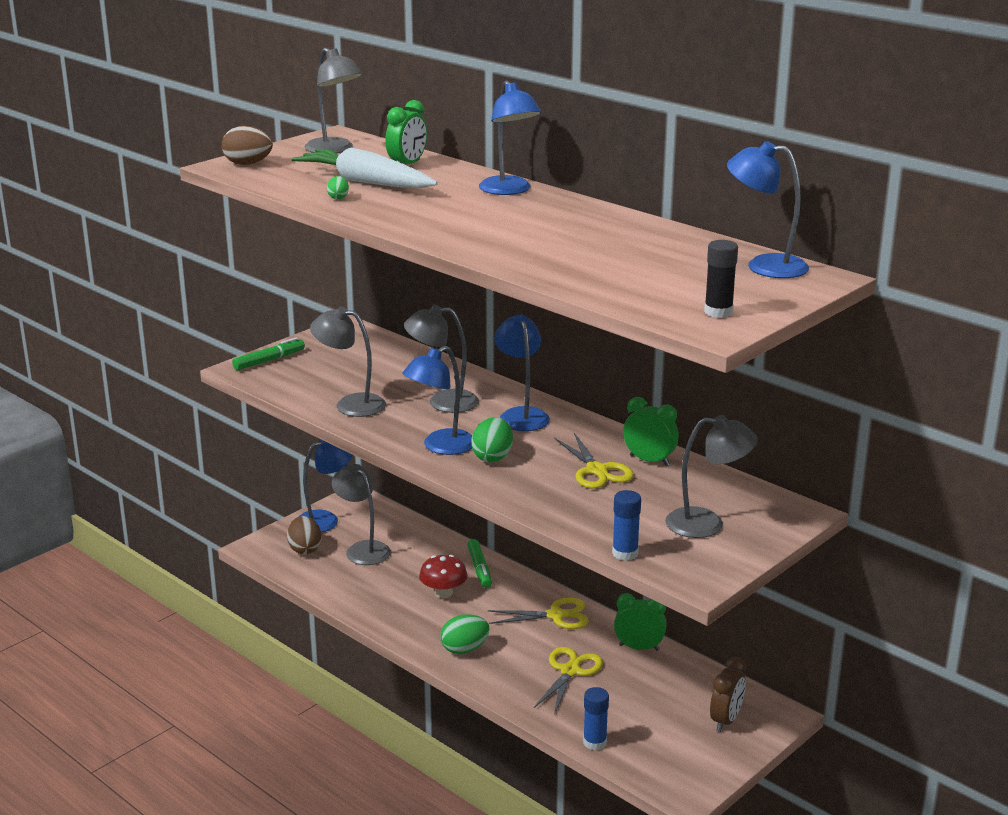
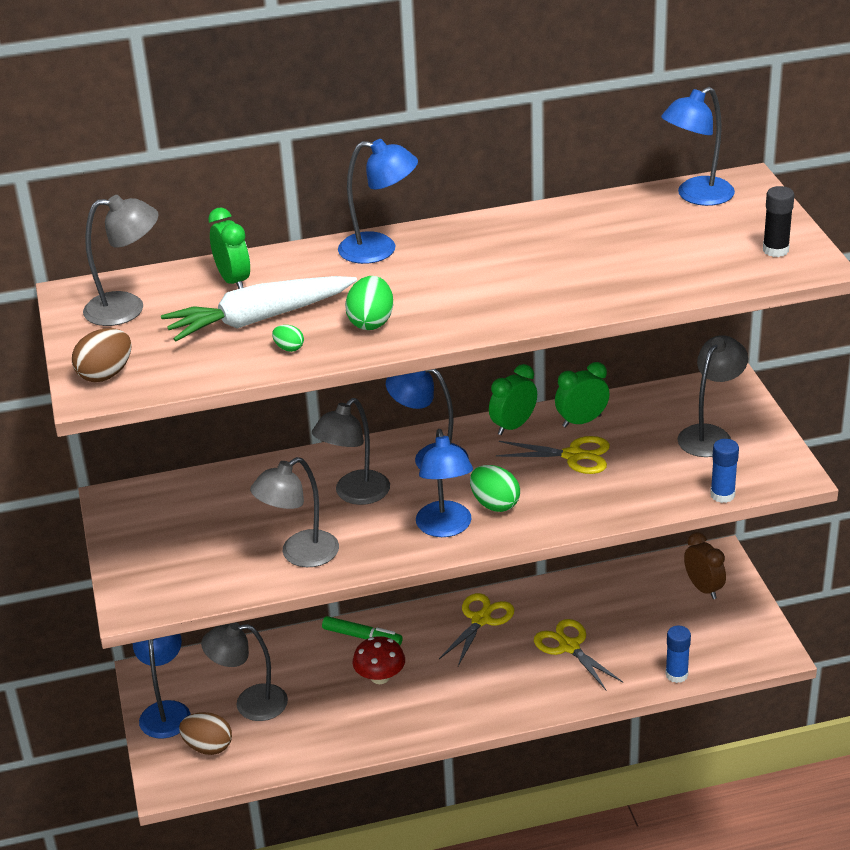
camera: 55 degrees left, 10 degrees up
green marker [232,337,305,370] -> none
green egg [440,614,489,654] -> green egg moved to [345,276,393,330]
green clock [614,593,667,651] -> green clock moved to [489,364,537,435]

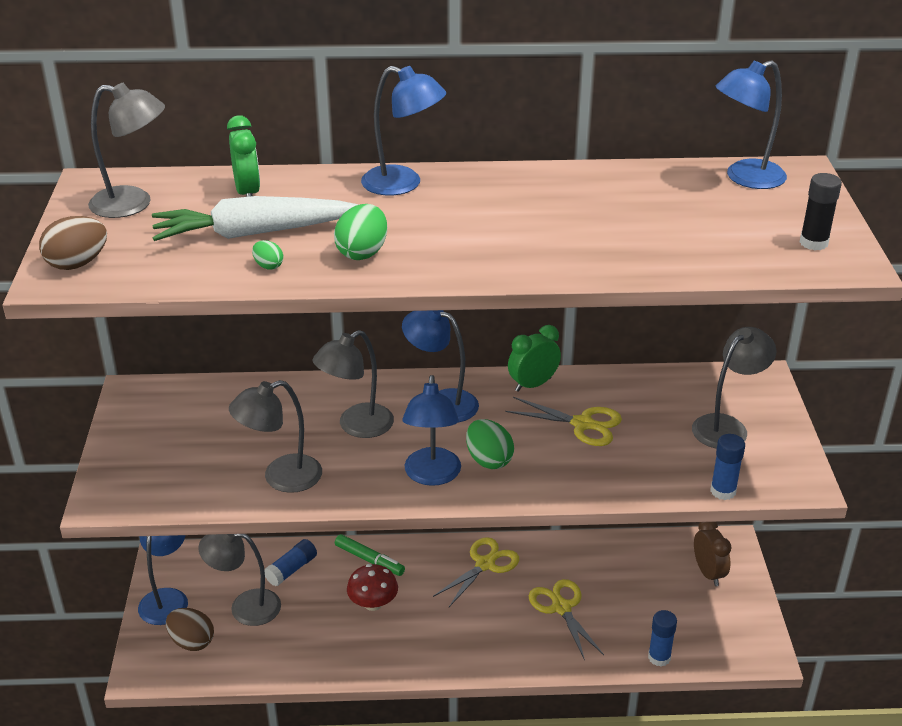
camera: 10 degrees right, 0 degrees up
green clock [555,362,610,428] -> none
none -> blue glue stick [264,539,317,586]

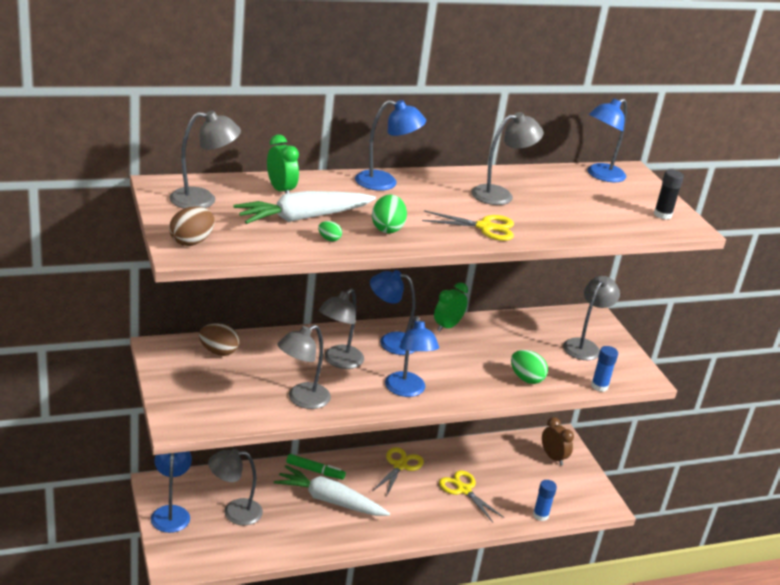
camera: 20 degrees left, 5 degrees down
brown egg [166,608,214,651] -> brown egg moved to [199,323,239,356]
blue glue stick [264,539,317,586] -> none
red mushroom [347,564,398,611] -> white carrot [274,465,390,516]
green egg [466,419,514,469] -> green egg moved to [511,350,548,384]
yellow scissors [506,397,622,446] -> yellow scissors moved to [422,210,514,241]
none -> grey lamp [471,112,543,205]

